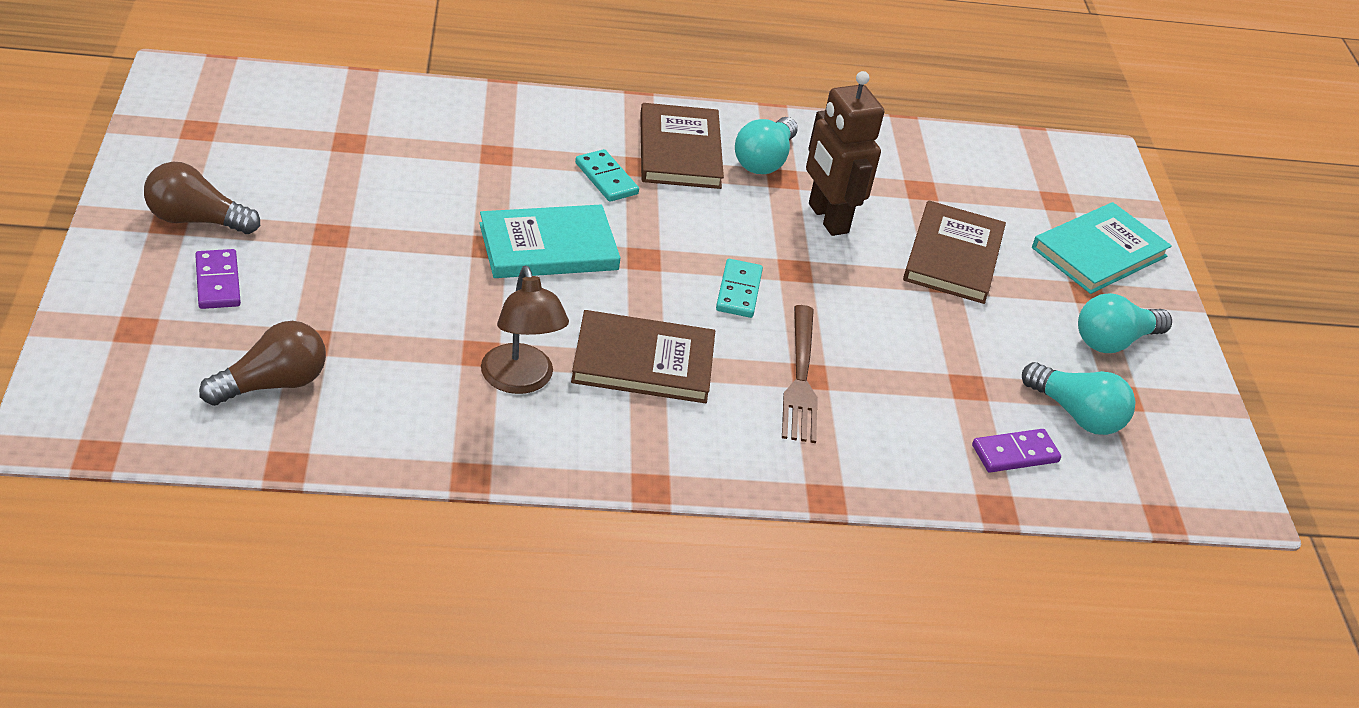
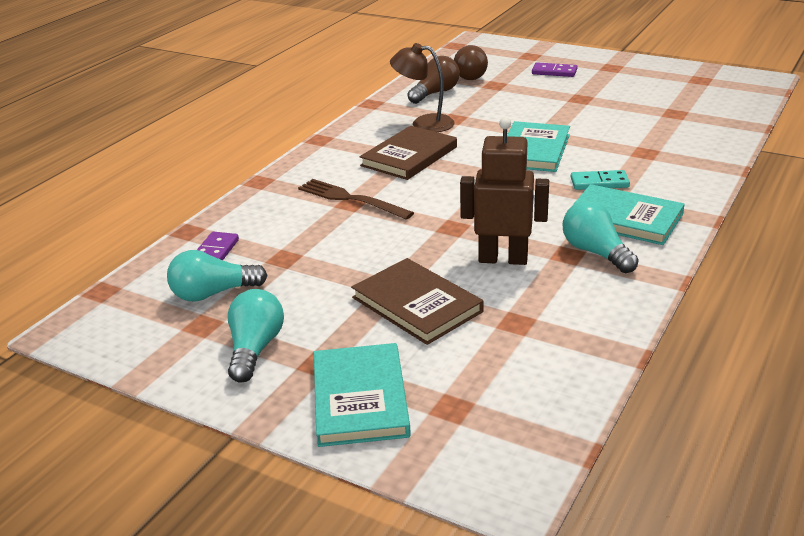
camera: 130 degrees right, 10 degrees down
brown light bulb [144,162,260,234] -> brown light bulb moved to [407,56,460,104]
brown book [640,103,724,189] -> turquoise book [571,184,685,245]
turquoise domino [716,259,763,318] -> none

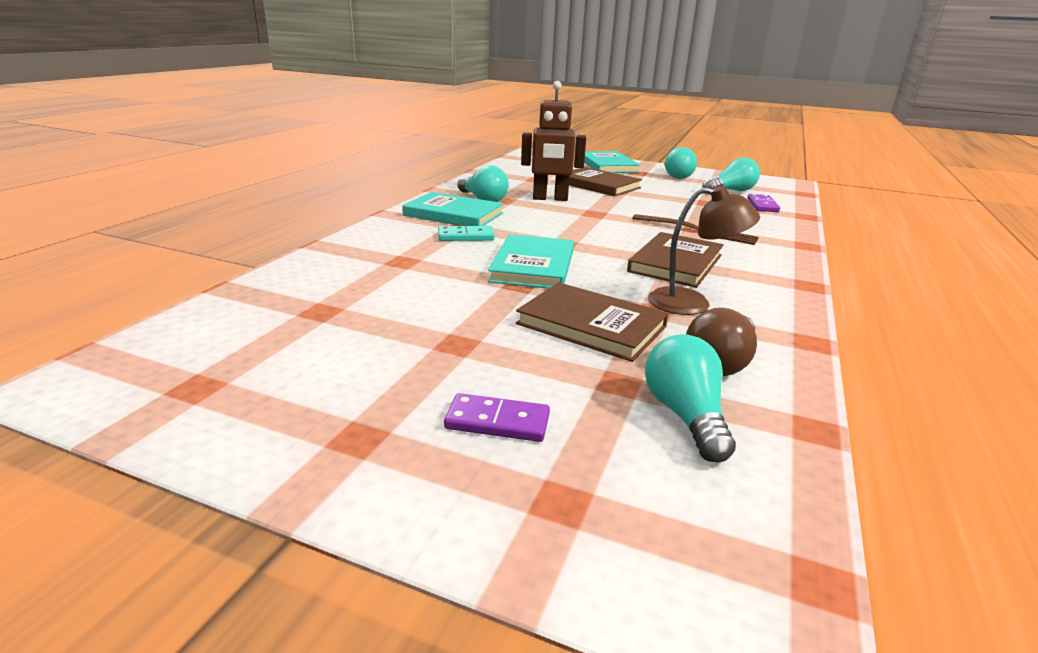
camera: 170 degrees right, 5 degrees down
brown light bulb [454,45,488,80] -> turquoise light bulb [645,334,736,462]
none -> brown book [516,282,668,362]

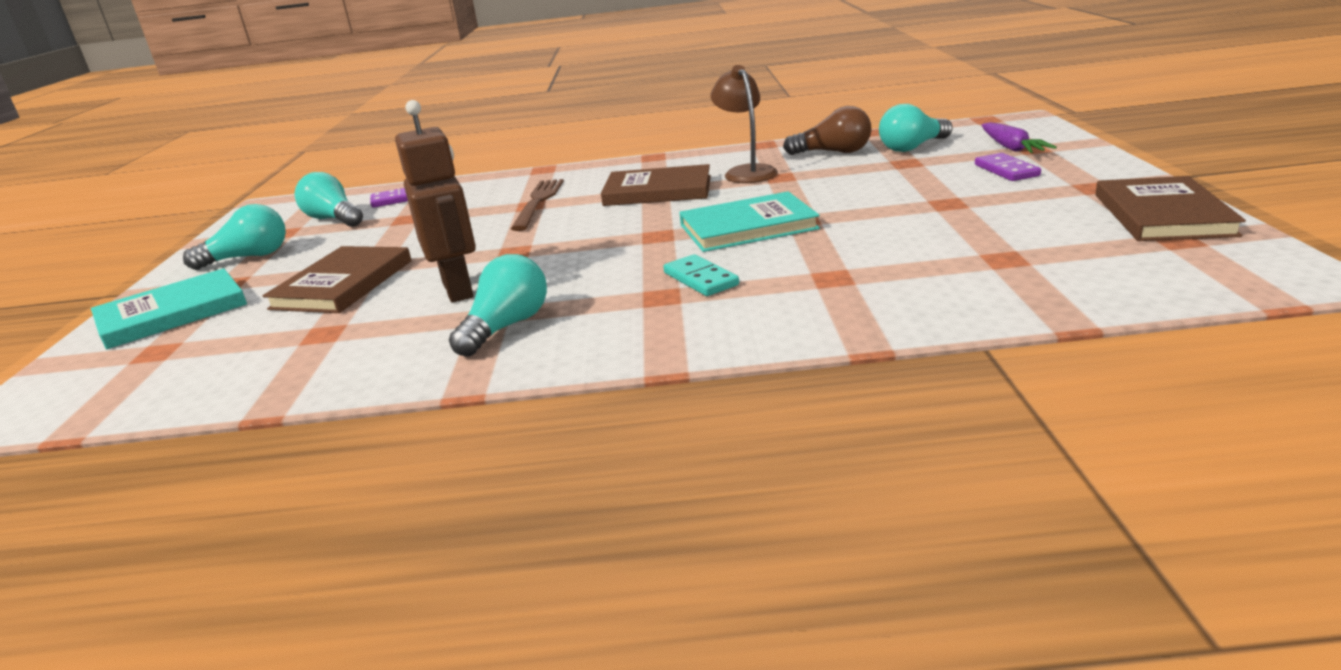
camera: 110 degrees left, 0 degrees up
turquoise book [402,192,504,226] -> none
brown book [516,282,668,362] -> brown book moved to [1095,176,1246,241]
none -> purple carrot [982,122,1057,153]

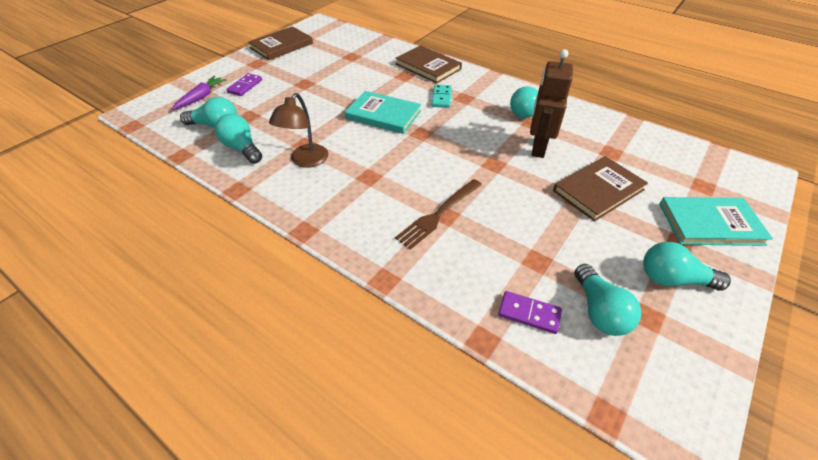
camera: 145 degrees left, 20 degrees up
brown book [601,164,711,206] -> brown book moved to [395,45,462,83]
brown light bulb [783,106,872,155] -> turquoise light bulb [215,114,262,164]

